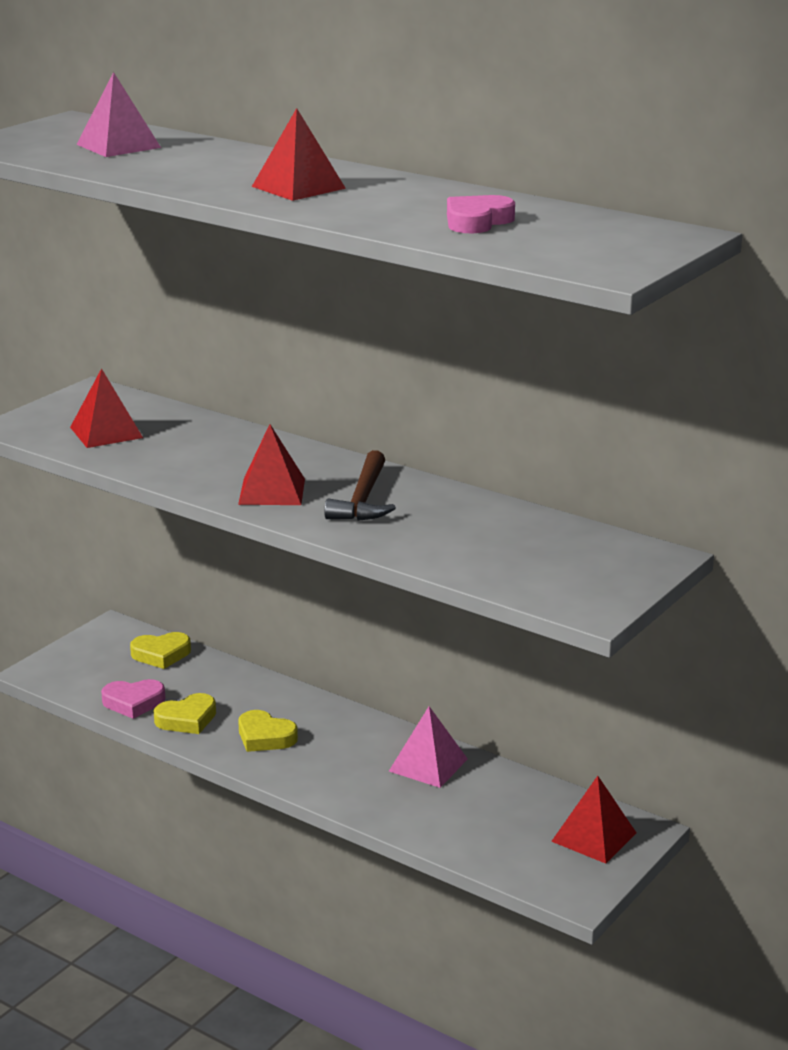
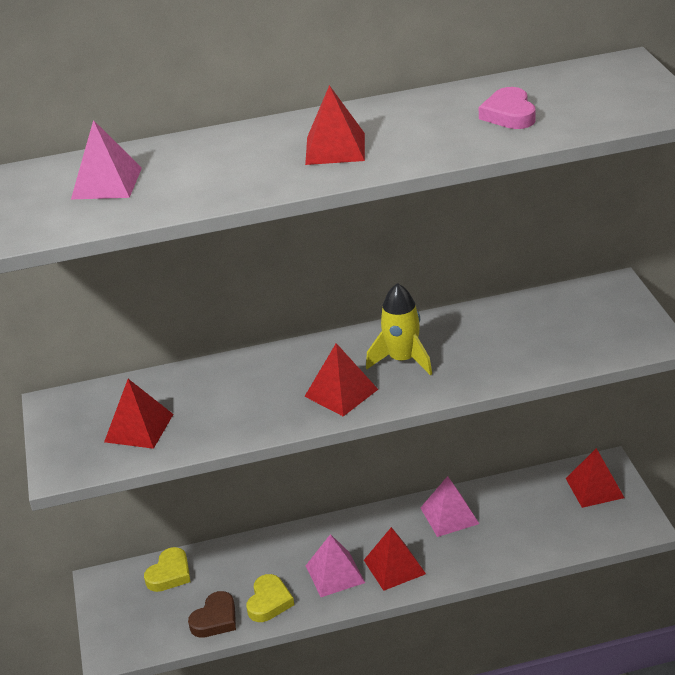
camera: 45 degrees left, 10 degrees up
pink heart [101,679,165,719] -> brown heart [188,591,236,638]
yellow heart [238,710,298,752] -> pink pyramid [306,534,365,597]
brown hammer [324,450,396,521] -> yellow rocket [366,283,432,375]
none -> red pyramid [364,527,426,591]

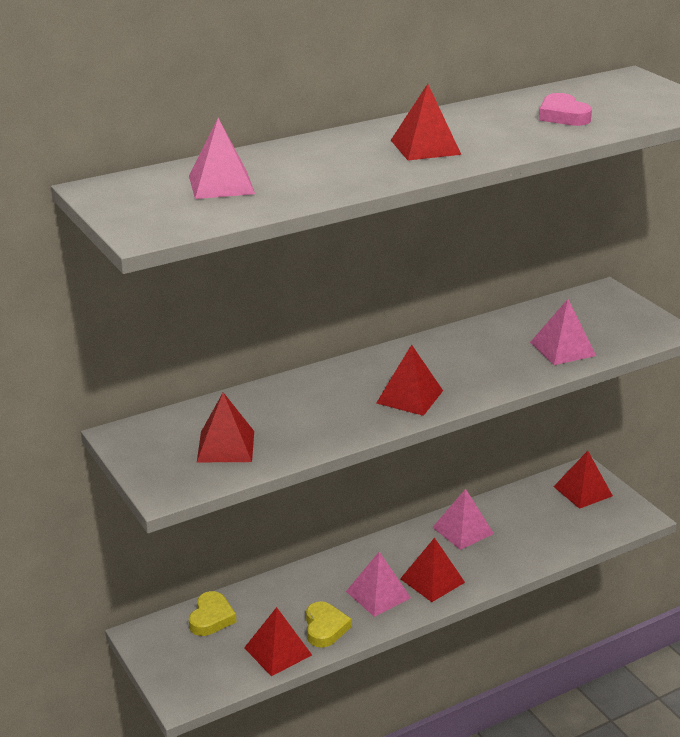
camera: 20 degrees left, 5 degrees down
brown heart [188,591,236,638] -> red pyramid [244,607,312,676]
yellow rocket [366,283,432,375] -> none
none -> pink pyramid [530,299,596,365]

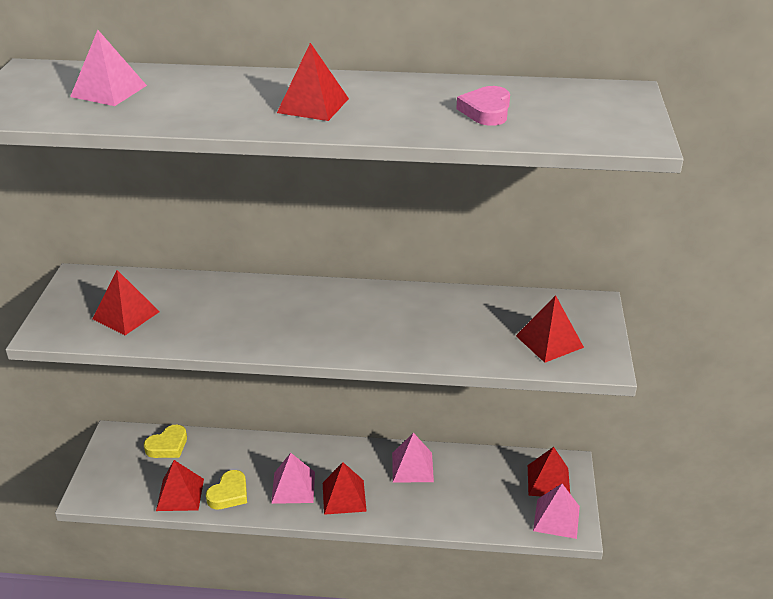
camera: 35 degrees right, 5 degrees up
red pyramid [376,344,443,416] -> red pyramid moved to [516,295,584,363]
pink pyramid [530,299,596,365] -> pink pyramid moved to [533,484,580,539]

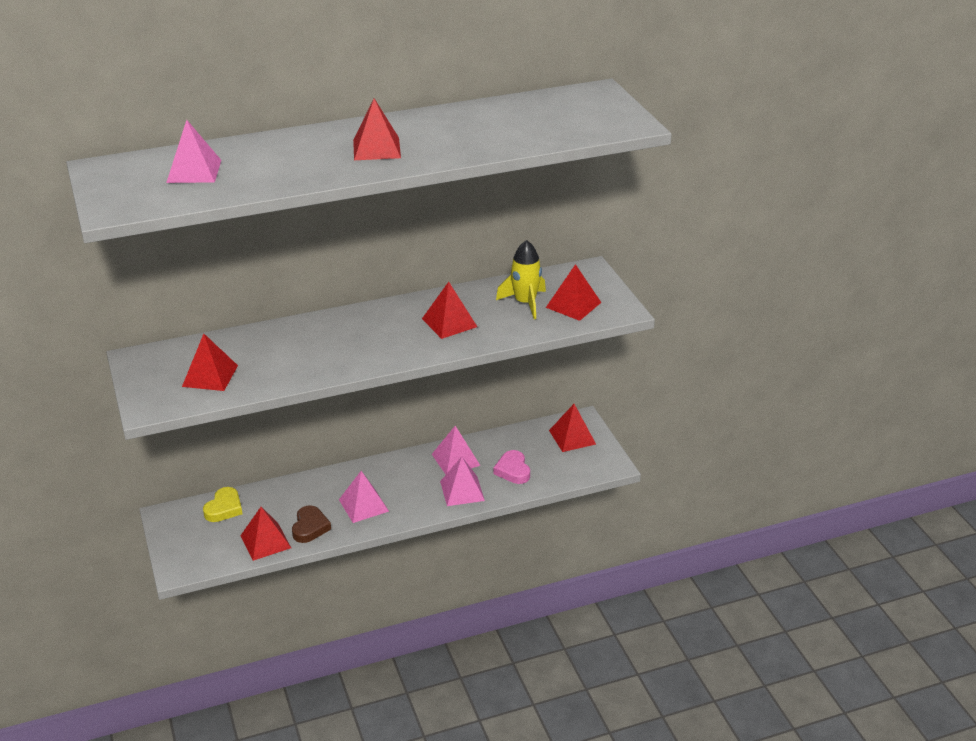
camera: 25 degrees left, 0 degrees up
yellow heart [206,470,247,509] -> brown heart [292,505,331,543]
red pyramid [323,462,367,515] -> red pyramid moved to [422,282,477,339]
pink heart [457,86,510,126] -> pink heart moved to [493,450,530,484]
pink pyramid [533,484,580,539] -> pink pyramid moved to [440,456,485,506]
none -> yellow rocket [496,240,546,319]

